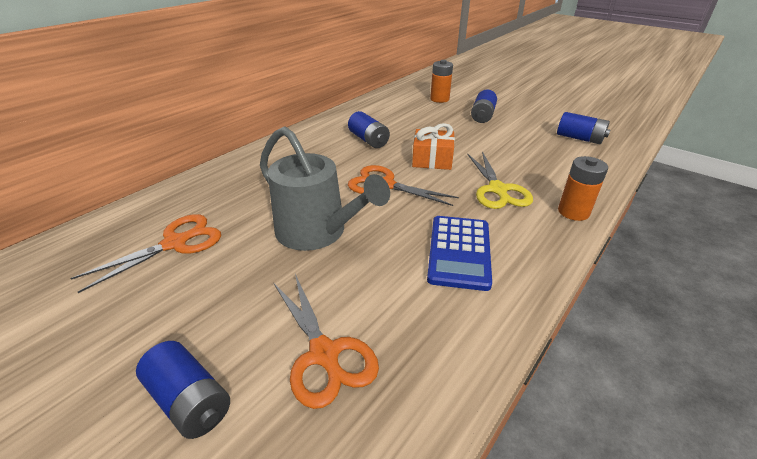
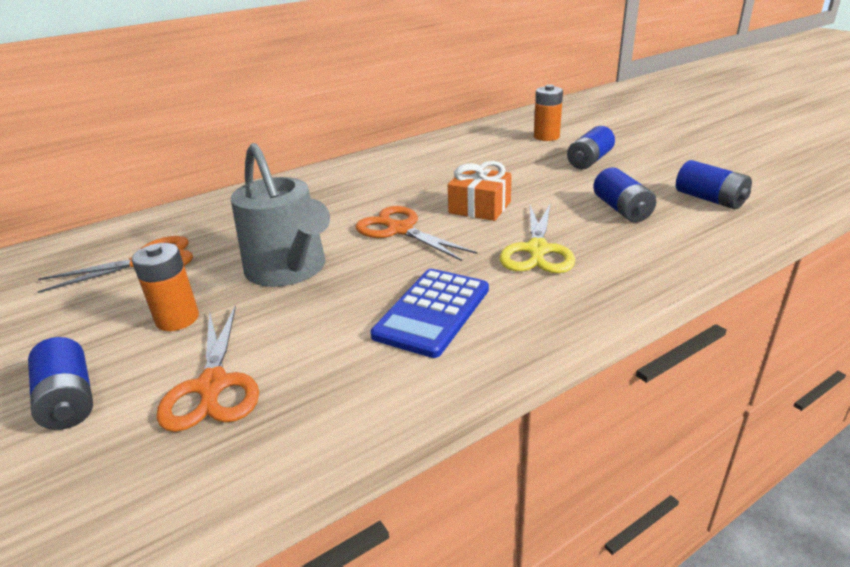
camera: 20 degrees right, 5 degrees down
blue battery [348,111,390,148] -> blue battery moved to [593,167,656,222]
orange battery [558,156,608,221] -> orange battery moved to [131,243,199,331]

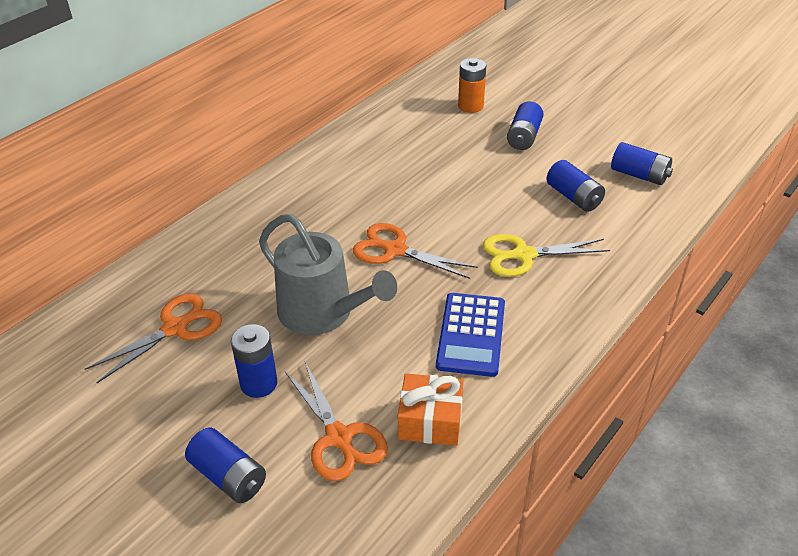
camera: 20 degrees left, 10 degrees up
orange battery [131,243,199,331] -> blue battery [231,324,277,398]
orange gift [448,161,512,221] -> orange gift moved to [398,373,464,446]
yellow scissors [500,204,575,273] -> yellow scissors turned 90 degrees clockwise [483,234,610,277]

